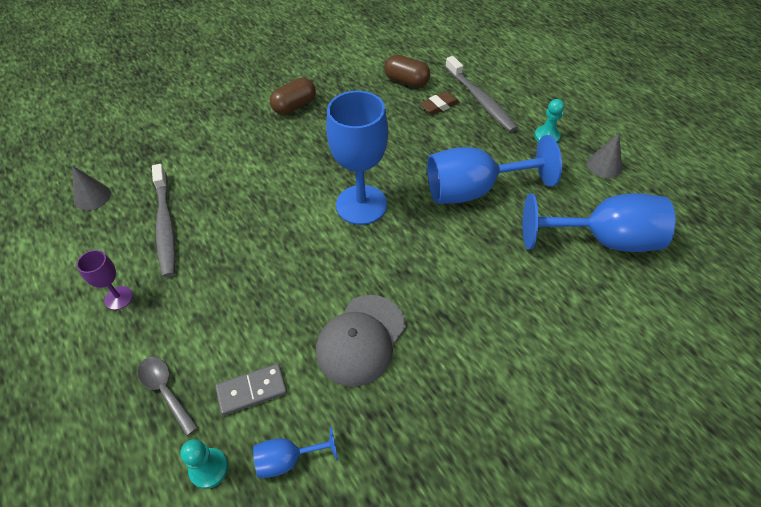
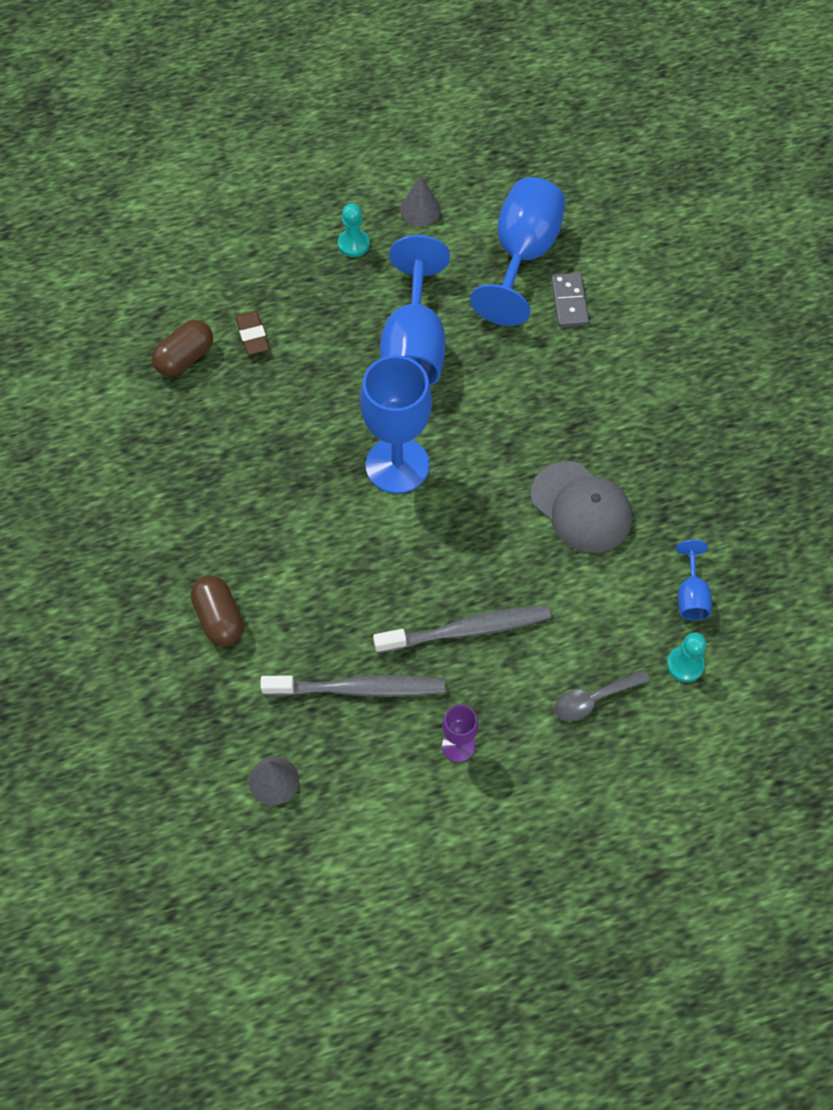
camera: 75 degrees left, 10 degrees up
grey domino [215,364,287,416] -> grey domino moved to [551,272,589,327]
brown capsule [270,78,316,115] -> brown capsule moved to [191,575,244,646]
grey toothbrush [445,56,518,132] -> grey toothbrush moved to [373,605,551,653]

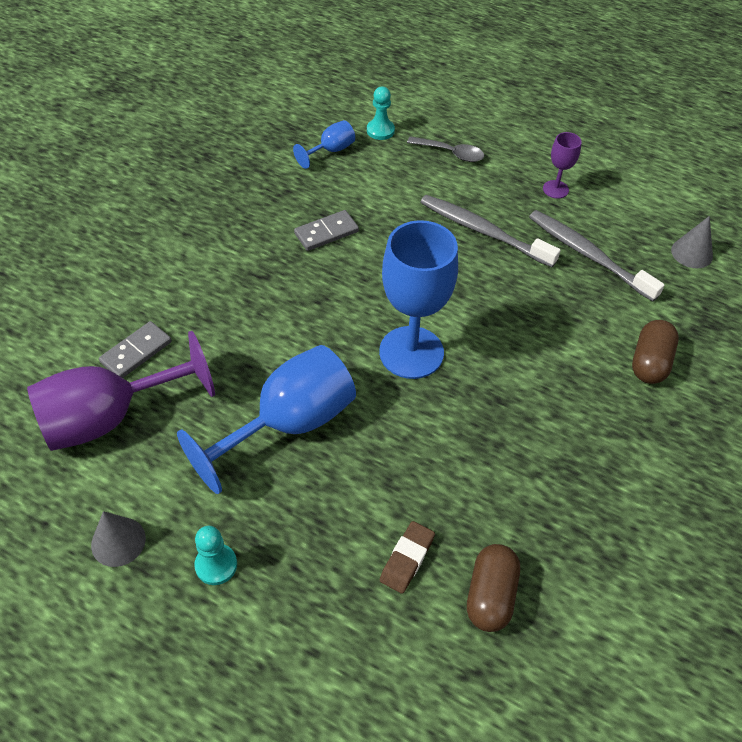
camera: 135 degrees left, 10 degrees down
brown capsule [152,320,213,377] -> brown capsule turned 75 degrees counterclockwise [467,544,520,632]
blue goblet [470,177,566,326] -> purple goblet [27,331,215,451]
grey cap [530,461,632,553] -> grey domino [294,210,359,251]

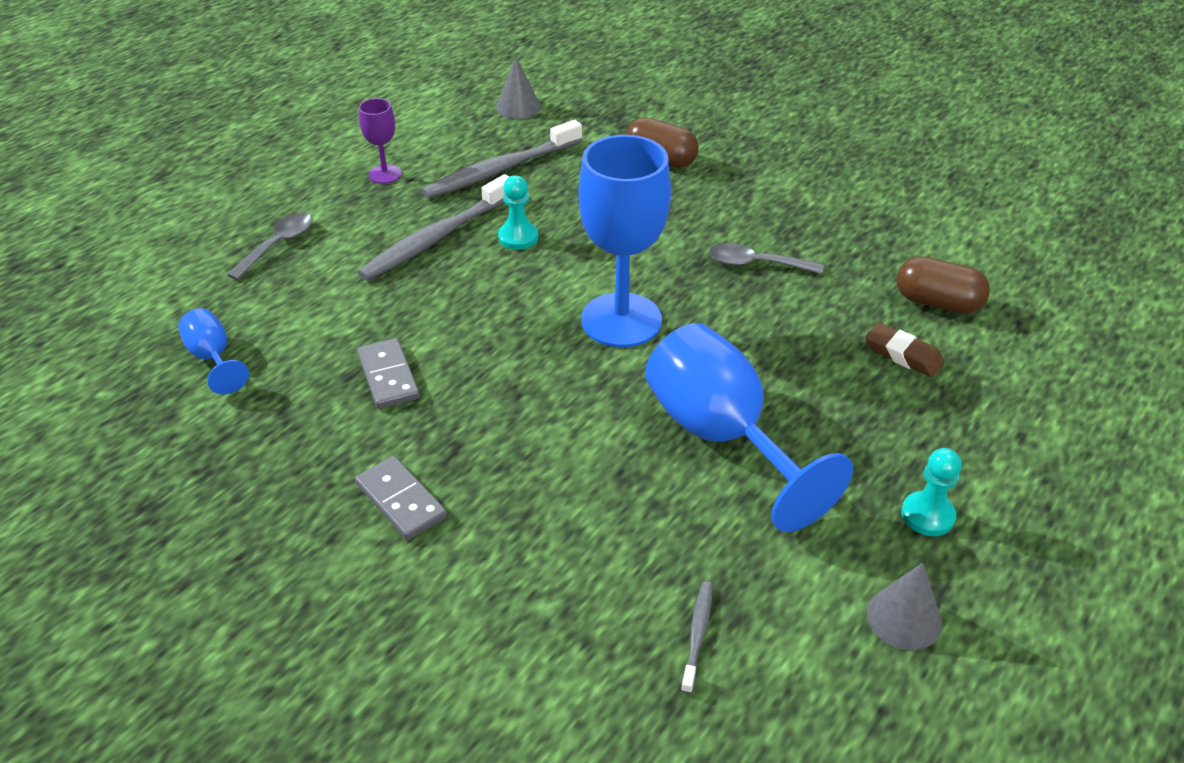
camera: 80 degrees left, 10 degrees down
purple goblet [27,331,215,451] -> grey toothbrush [681,581,713,694]
grey domino [99,321,172,378] -> grey domino moved to [355,456,447,540]
turquoise pawn [367,87,395,140] -> turquoise pawn moved to [498,175,538,250]
none -> grey spoon [709,243,824,274]

